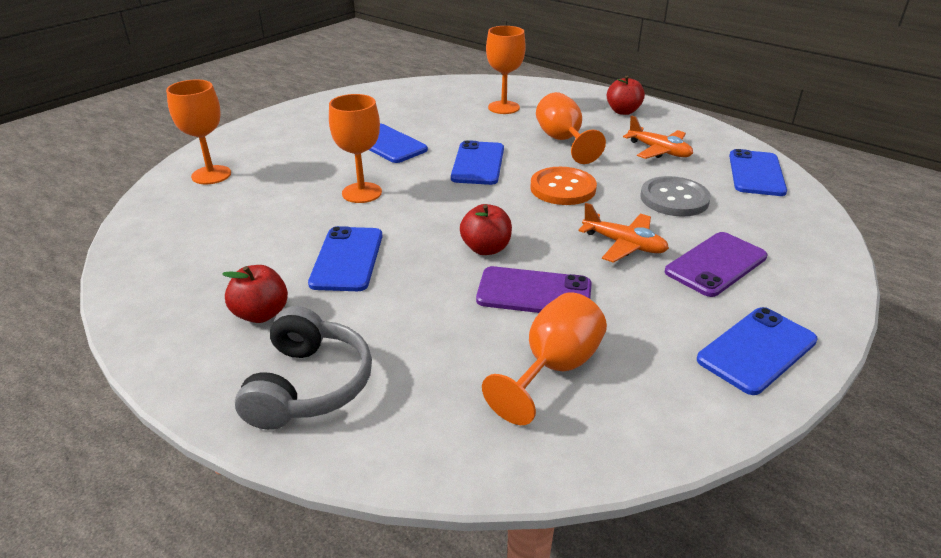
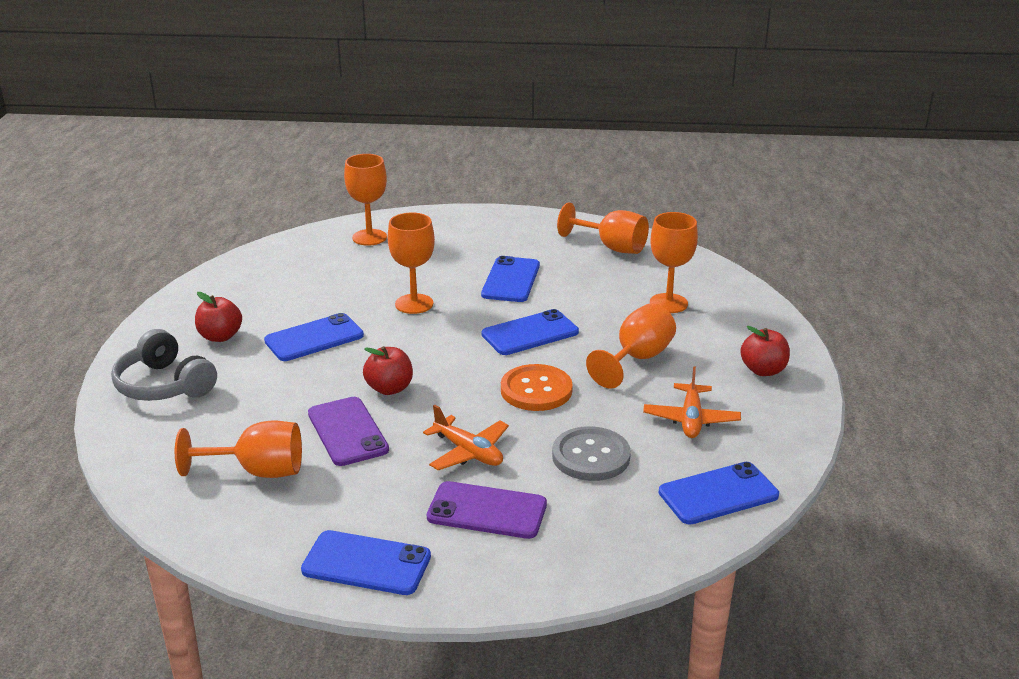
camera: 55 degrees right, 5 degrees down
grey headphones [235,306,372,430] -> grey headphones turned 75 degrees clockwise [111,329,217,401]
orange plane [578,203,669,263] -> orange plane turned 45 degrees counterclockwise [423,405,509,471]
none -> orange goblet [557,202,649,254]

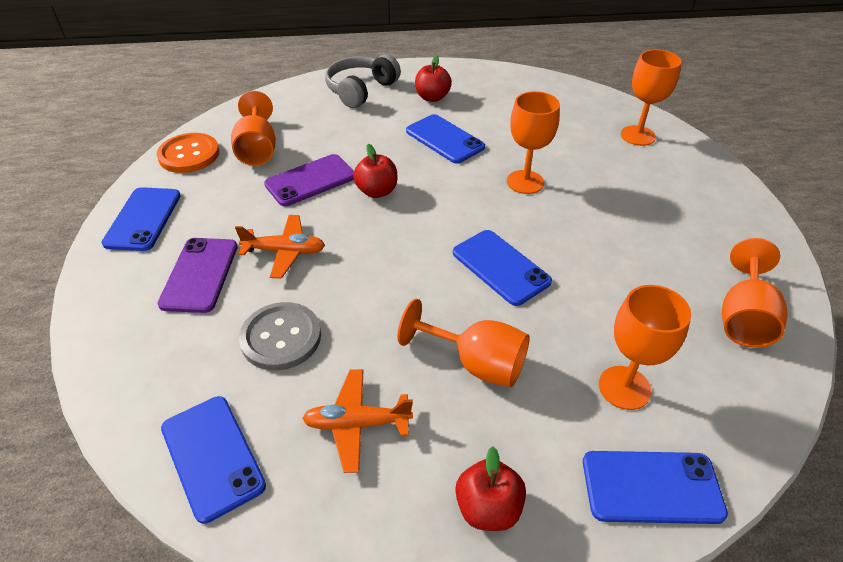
camera: 80 degrees right, 15 degrees up
orange plane [423,405,509,471] -> orange plane turned 120 degrees counterclockwise [235,215,325,278]
blue phone [481,256,540,302] -> blue phone moved to [583,451,728,524]
orange button [501,364,573,411] -> orange button moved to [157,133,219,173]

